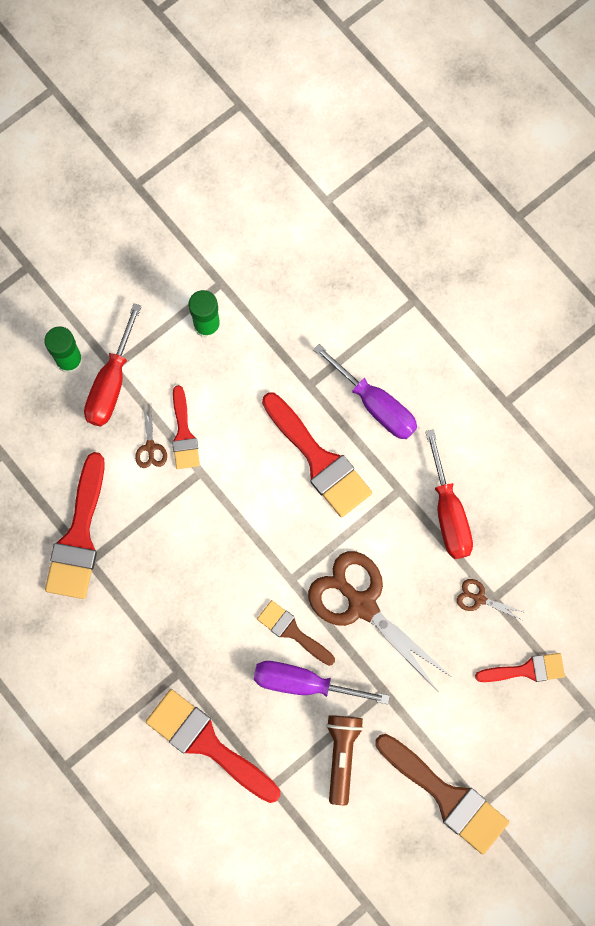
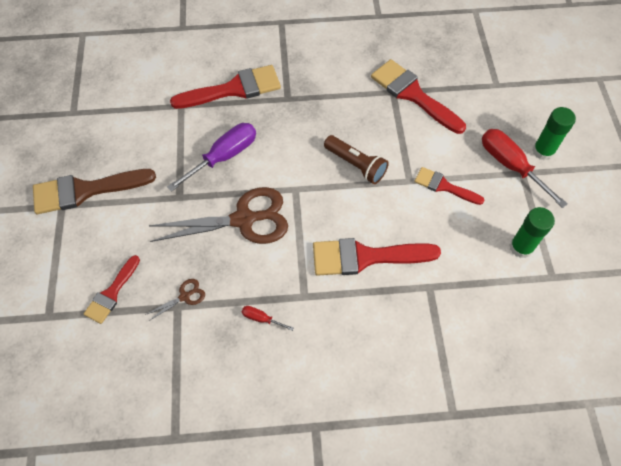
camera: 125 degrees right, 15 degrees down
brown scissors [135,405,167,468] -> none
brown brush [257,600,335,666] -> none
purple screwdriver [313,344,417,439] -> none
brown flashlight [326,715,363,805] -> brown flashlight moved to [324,135,389,184]
red screwdriver [425,429,473,559] -> red screwdriver [242,306,294,331], size x0.46

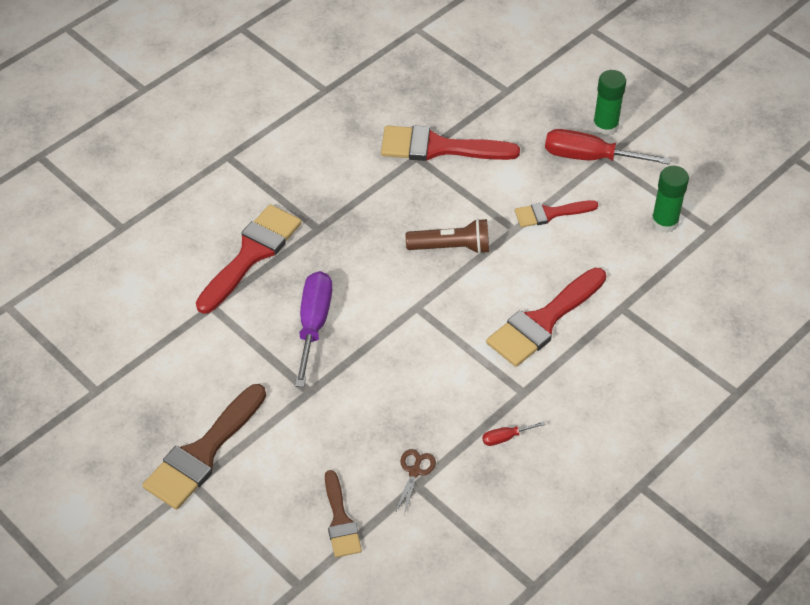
camera: 40 degrees left, 10 degrees down
red brush [84,255,140,324] -> brown brush [325,470,362,558]
brown scissors [149,187,288,244] -> none

